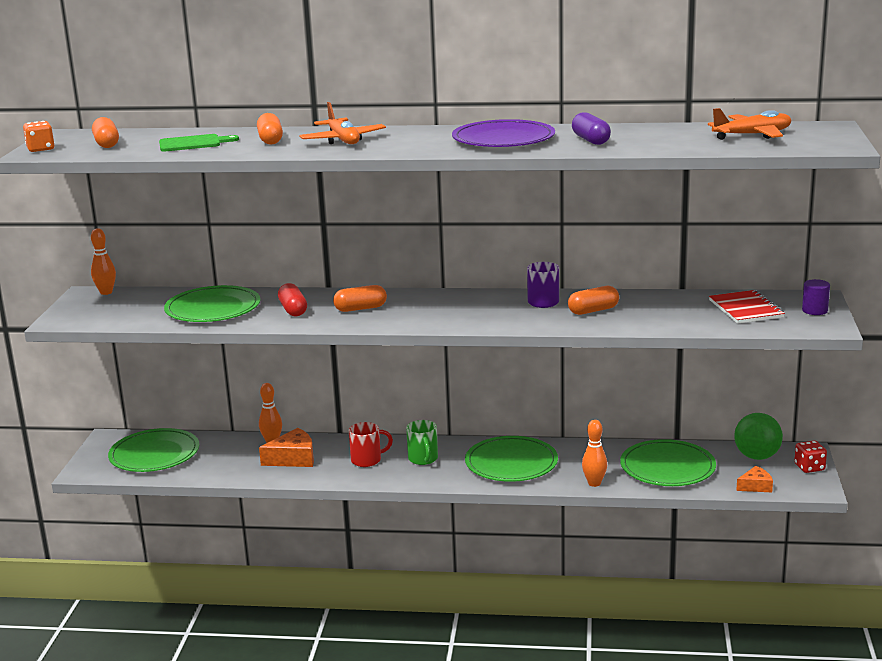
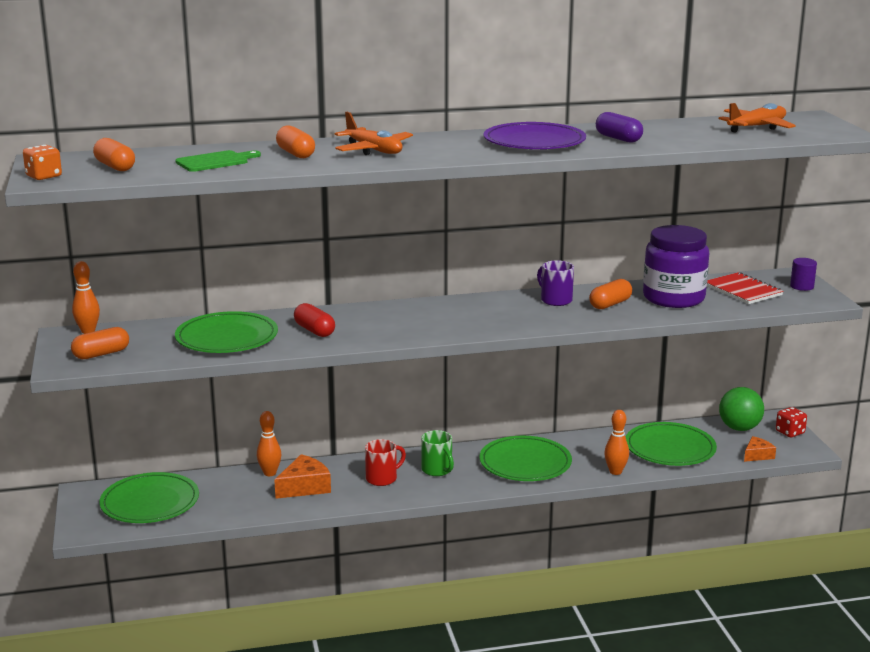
camera: 20 degrees left, 0 degrees up
orange capsule [333,285,387,312] -> orange capsule moved to [71,327,129,359]
none -> purple jar [643,225,709,308]

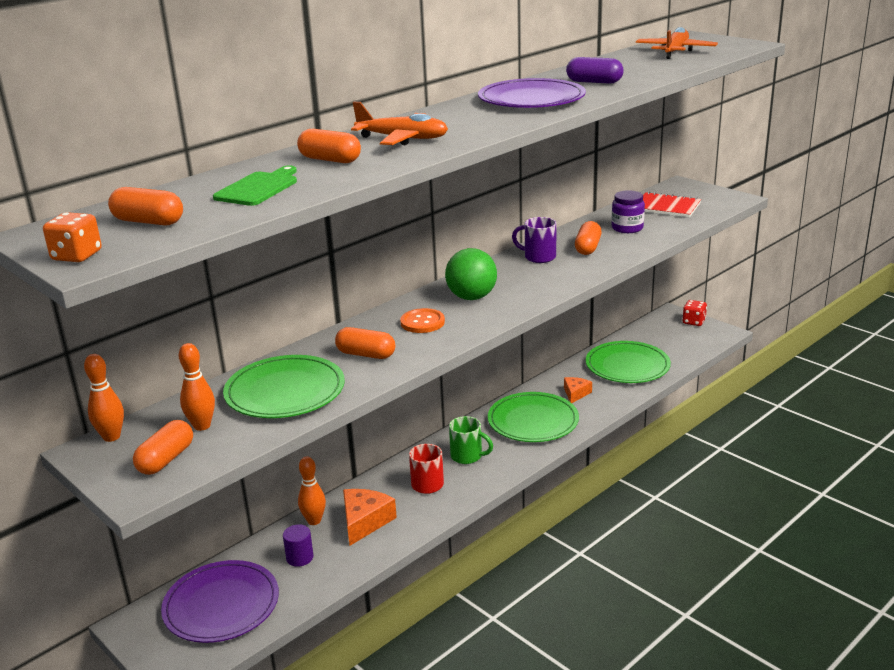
camera: 30 degrees left, 5 degrees up
green plate [100,472,199,523] -> purple plate [161,560,279,643]
red capsule [294,303,335,337] -> orange capsule [335,327,395,359]
orange bowling pin [604,410,629,475] -> orange bowling pin moved to [179,343,215,431]
purple jar [643,225,709,308] -> purple jar [612,190,645,233], size x0.54
green ball [719,387,764,431] -> green ball moved to [445,248,497,300]
orange cheese [744,436,776,462] -> orange cheese moved to [564,377,592,403]
purple cylinder [790,258,817,291] -> purple cylinder moved to [283,524,314,567]
none -> orange button [400,308,445,333]

